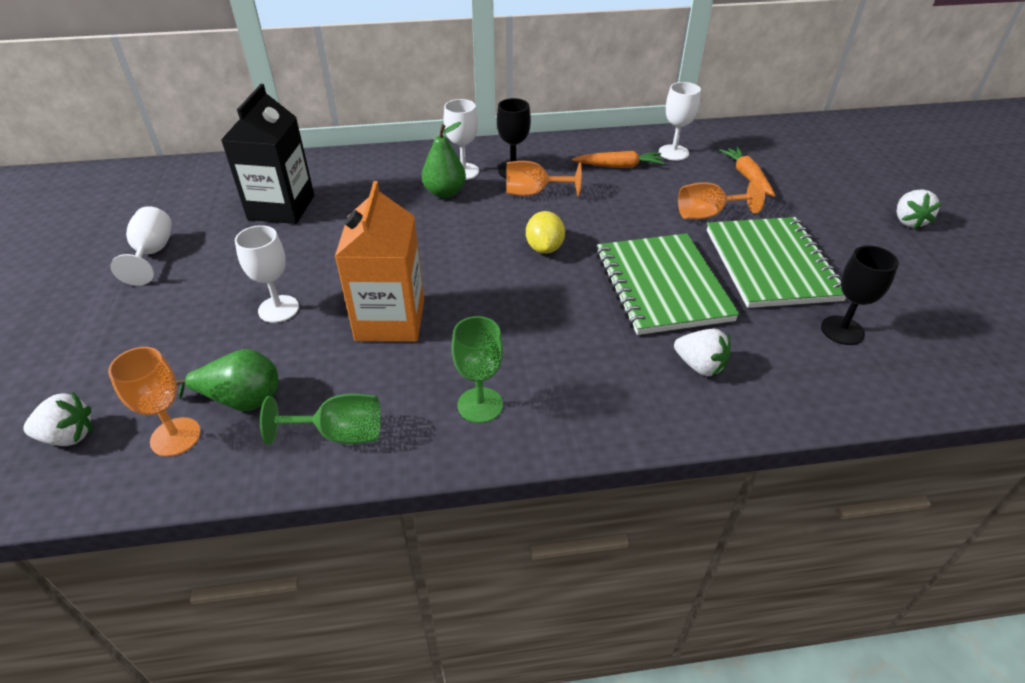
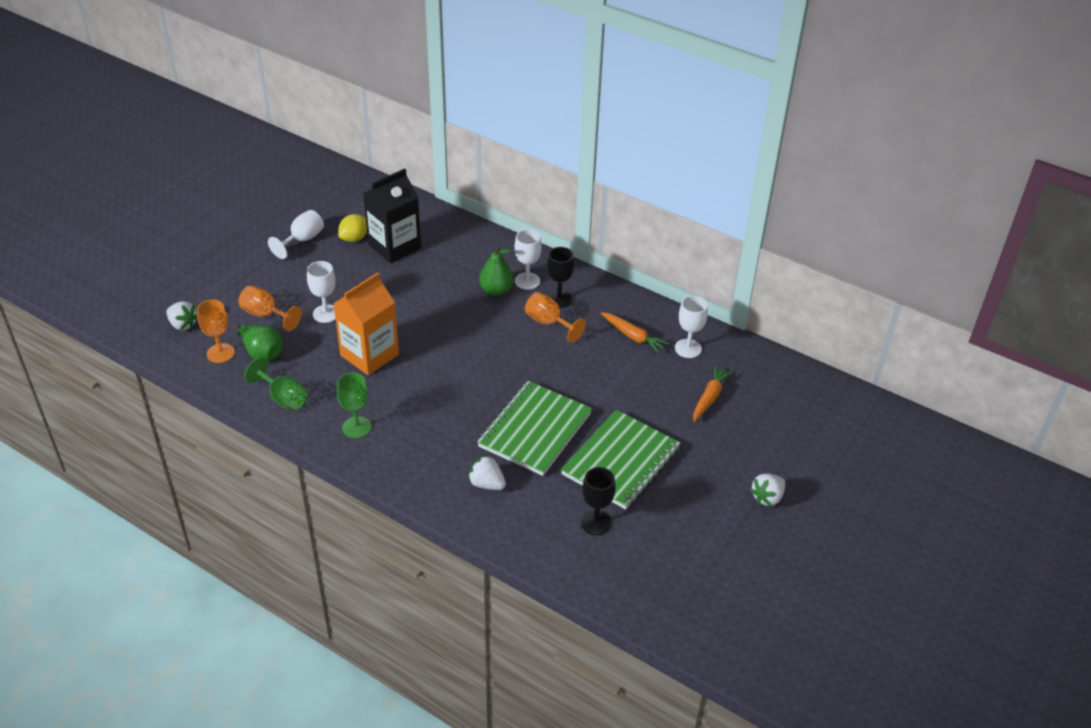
camera: 40 degrees right, 0 degrees up
yellow lemon [526,211,565,254] -> yellow lemon moved to [338,214,367,242]
white strawberry [674,329,731,376] -> white strawberry turned 135 degrees clockwise [468,455,506,490]
orange goblet [678,178,765,219] -> orange goblet moved to [238,285,301,331]

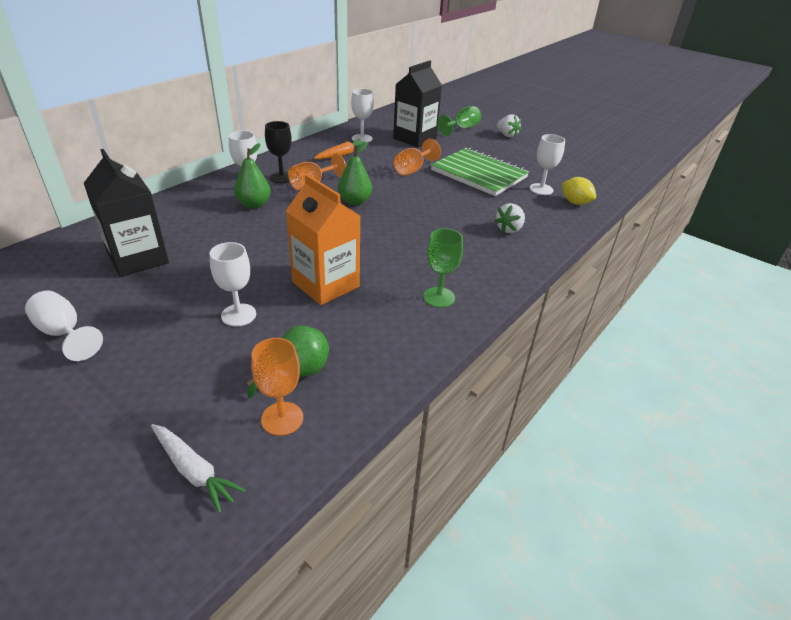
camera: 85 degrees left, 5 degrees down
white strawberry [166,301,197,330] -> white carrot [151,424,246,514]
orange goblet [238,285,301,331] -> orange goblet moved to [393,139,441,176]
green goblet [245,358,308,411] -> green goblet moved to [438,106,481,136]
yellow lemon [338,214,367,242] -> yellow lemon moved to [562,177,596,205]
green notebook [477,381,592,476] -> none
black goblet [581,467,616,535] -> white goblet [530,134,565,195]
orange carrot [693,365,733,422] -> black carton [393,61,442,148]
none -> green pear [338,142,372,205]

